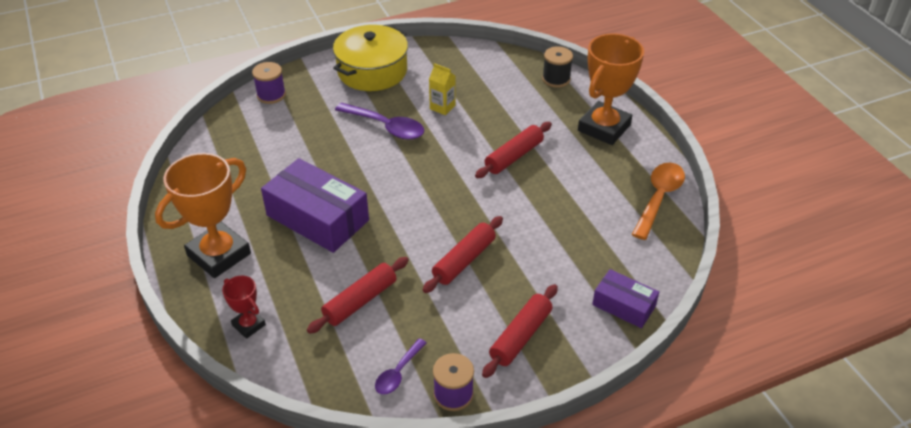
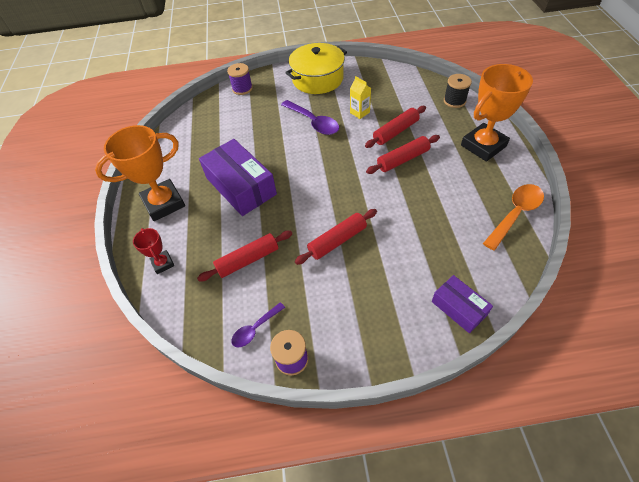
camera: 20 degrees right, 10 degrees up
red rolling pin [482,284,558,378] -> red rolling pin moved to [365,106,426,148]

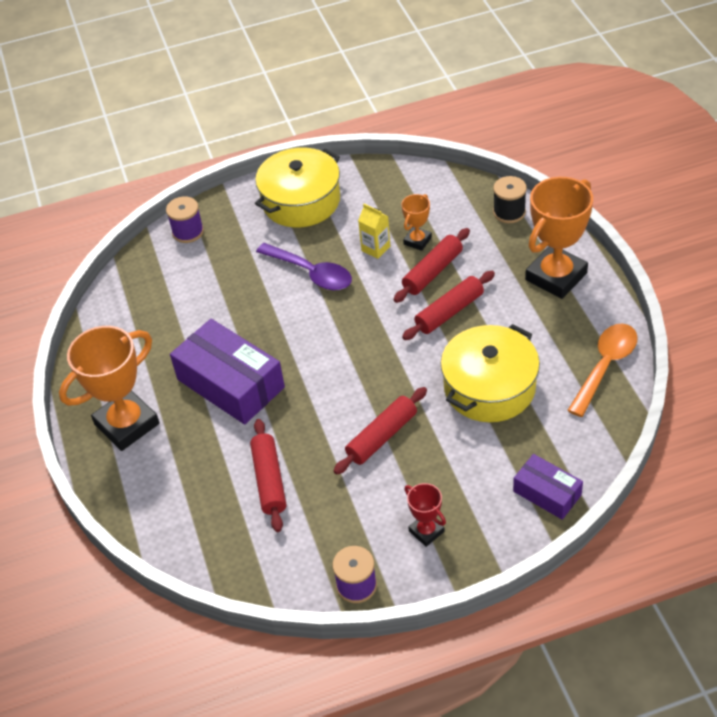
camera: 10 degrees left, 5 degrees down
red trophy [133,228,174,274] -> red trophy moved to [404,483,446,547]
red rolling pin [197,231,292,282] -> red rolling pin turned 60 degrees counterclockwise [250,419,286,532]
purple spoon [232,302,285,348] -> none
none -> orange trophy [402,194,432,251]
none -> yellow pot [441,324,540,422]

